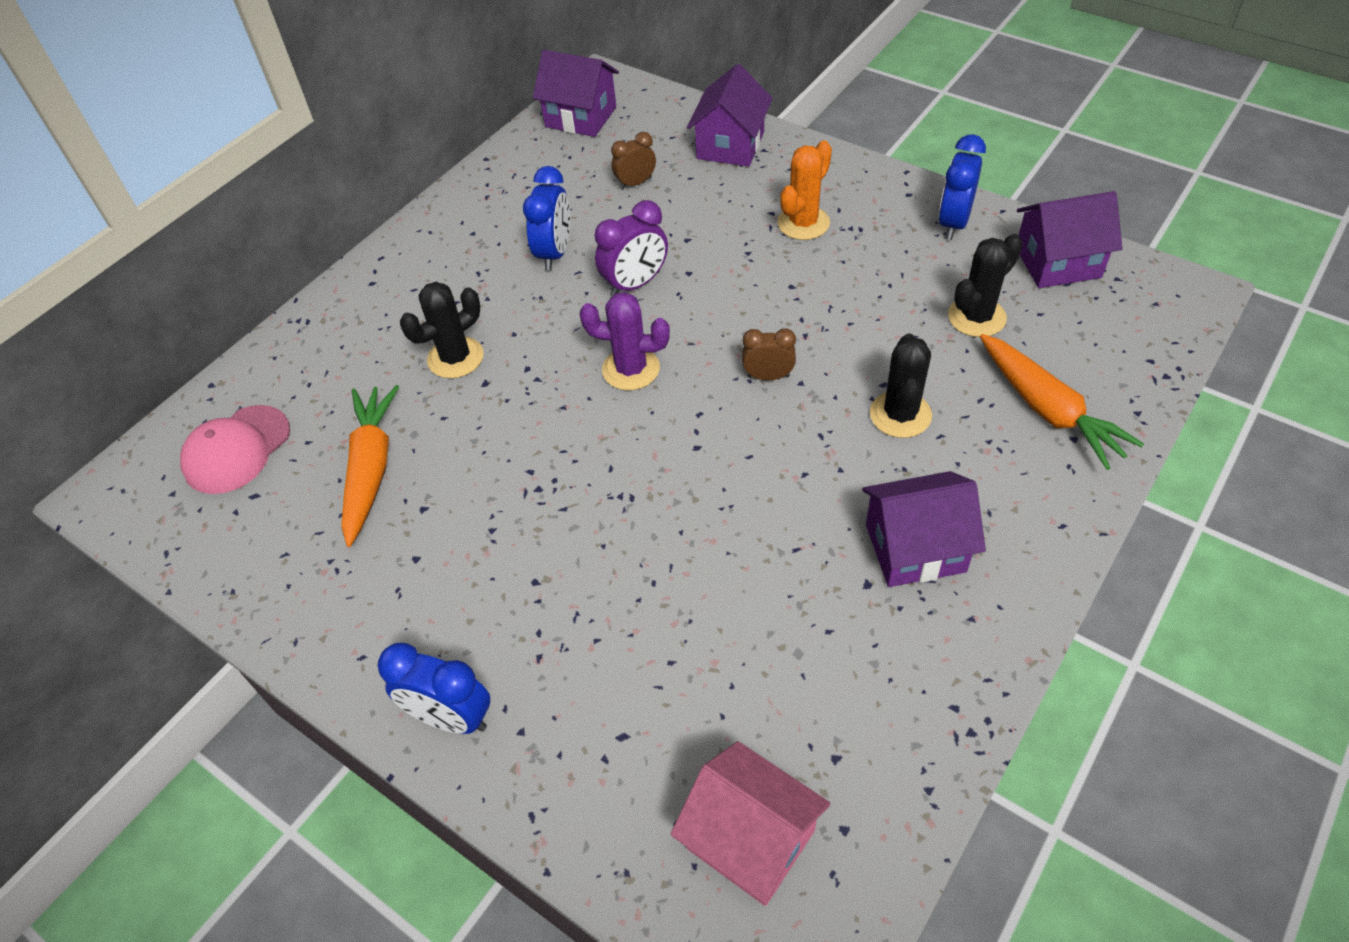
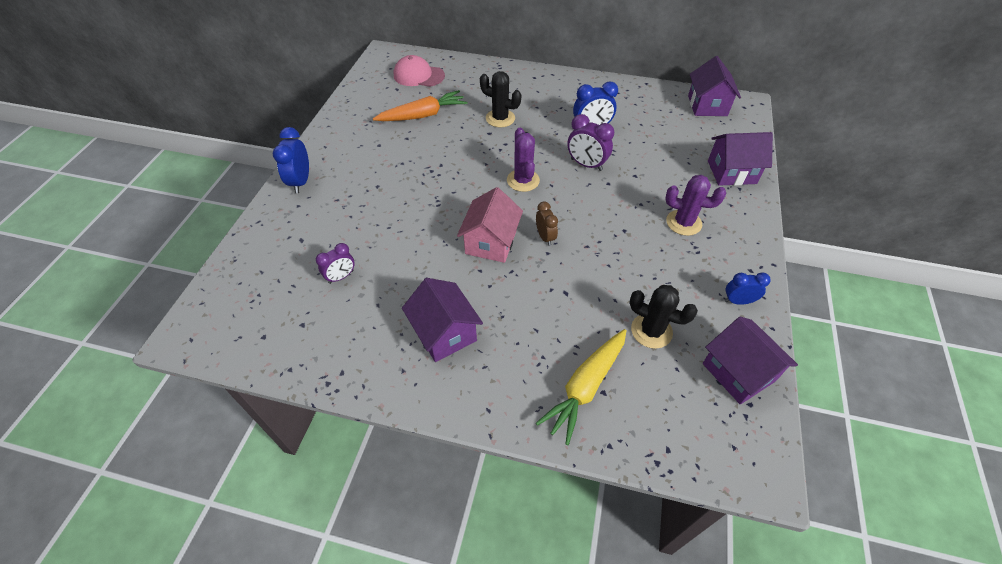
camera: 65 degrees right, 0 degrees up
brown clock [611,132,656,190] -> none
pink house [670,741,831,906] -> pink house moved to [457,187,523,263]
orange cactus [777,141,832,240] -> purple cactus [665,175,726,236]
black cactus [870,334,932,438] -> none
blue clock [938,134,986,240] -> blue clock [725,273,771,305], size x0.66
orange carrot [980,334,1144,470] -> yellow carrot [536,329,626,445]
none -> purple clock [316,243,355,284]

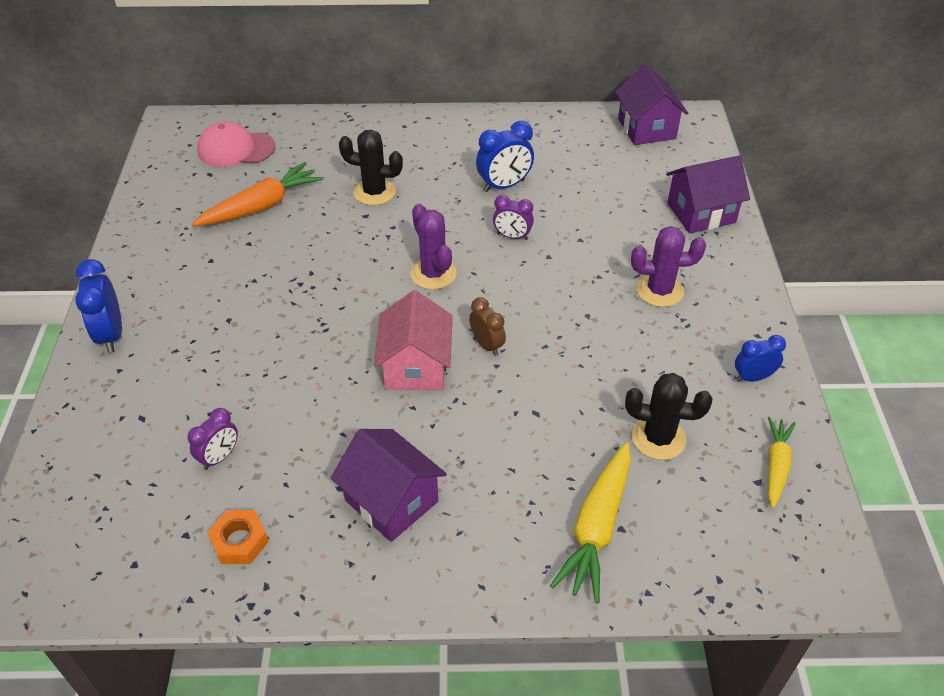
camera: 15 degrees left, 5 degrees down
purple clock [567,114,614,171] -> purple clock [493,195,534,240], size x0.66
purple house [703,317,798,404] -> yellow carrot [768,417,796,508]
none -> orange nut [207,510,269,564]

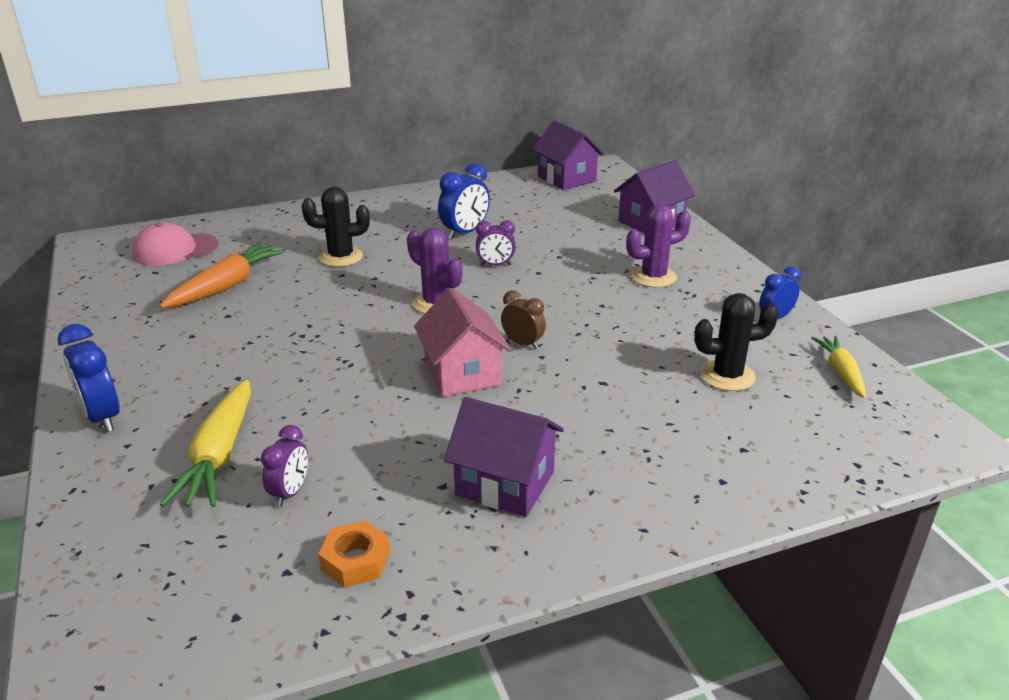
camera: 20 degrees left, 15 degrees down
yellow carrot [550,442,631,603] -> yellow carrot moved to [160,379,251,507]

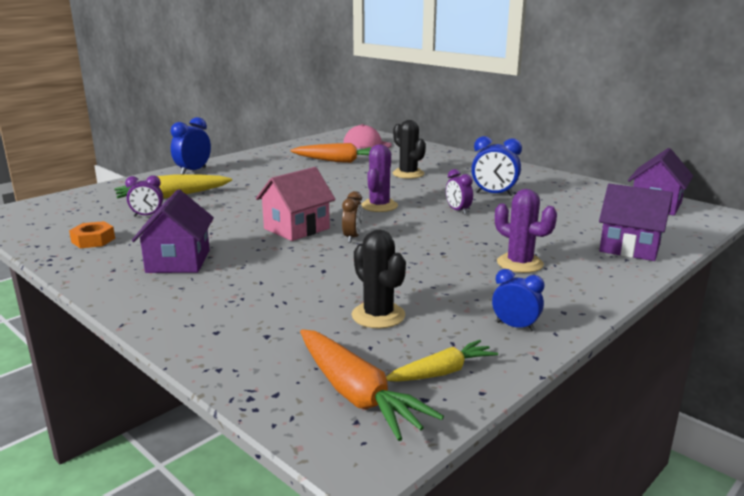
camera: 65 degrees right, 10 degrees down
none -> orange carrot [300,329,444,441]

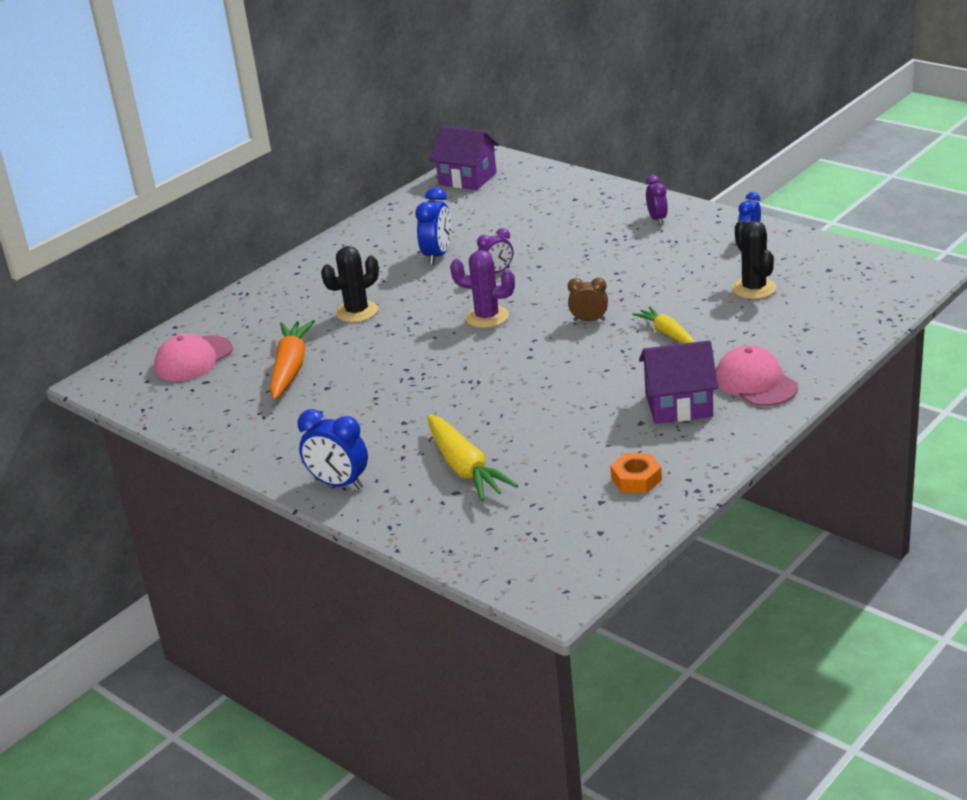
camera: 90 degrees left, 10 degrees up
purple clock [125,176,163,217] -> purple clock moved to [646,175,668,225]
pink house [256,167,336,241] -> none
orange carrot [300,329,444,441] -> none
black cactus [352,230,406,329] -> black cactus turned 75 degrees counterclockwise [732,220,776,299]
yellow carrot [386,340,498,382] -> yellow carrot moved to [632,306,695,344]
purple cactus [495,189,557,273] -> none
purple house [599,184,673,261] -> none
none -> pink cap [716,345,798,406]

